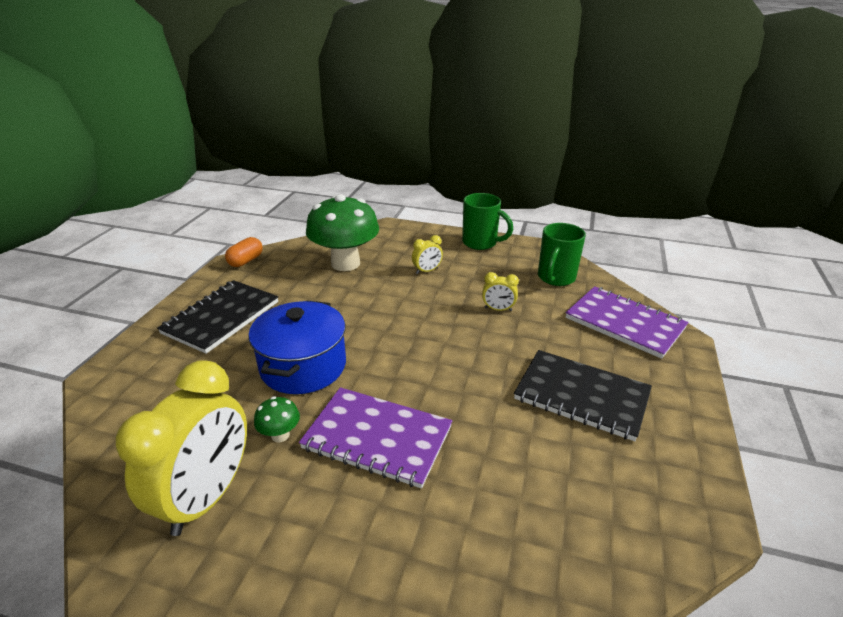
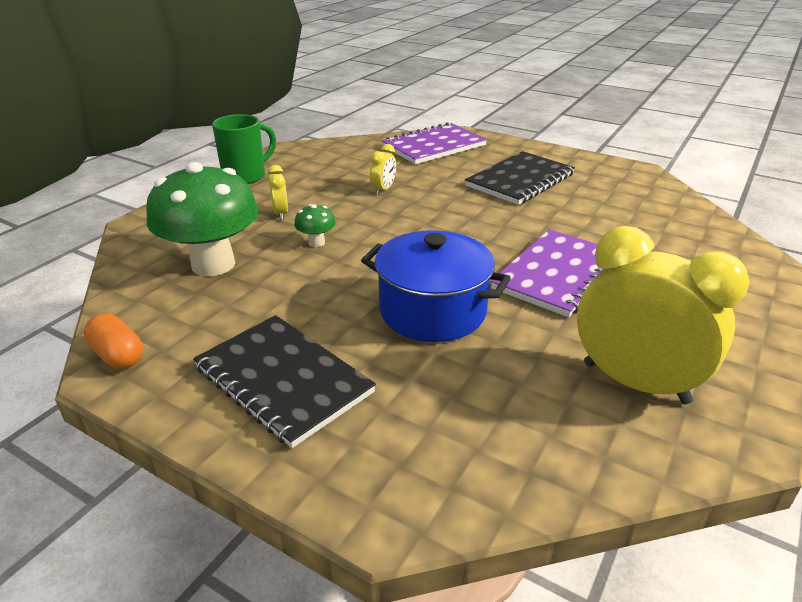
camera: 75 degrees left, 0 degrees up
green mushroom [254,397,300,443] -> green mushroom moved to [294,204,336,247]
green mug [538,223,586,286] -> none

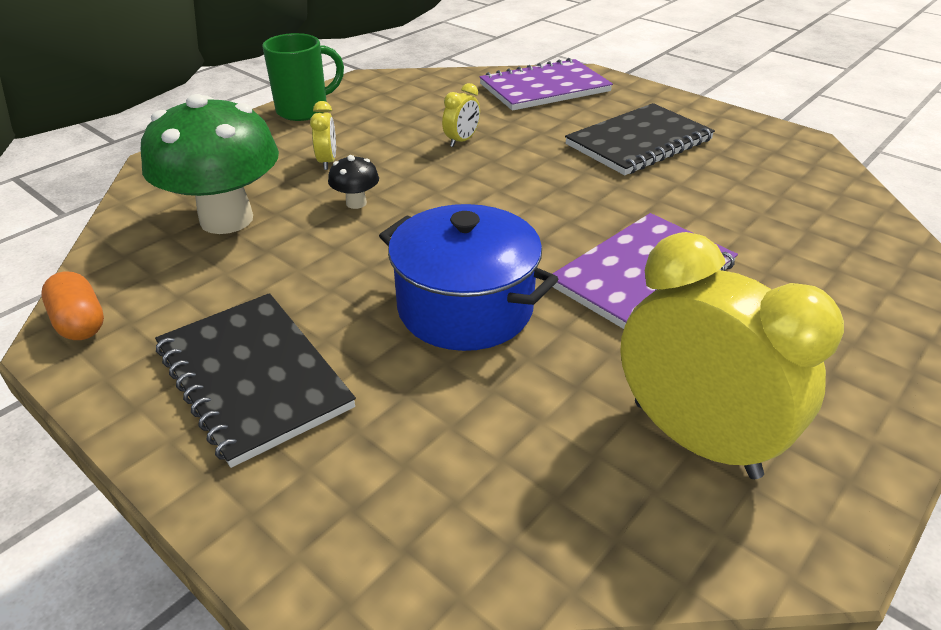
camera: 10 degrees right, 5 degrees up
green mushroom [294,204,336,247] -> black mushroom [328,155,379,209]

